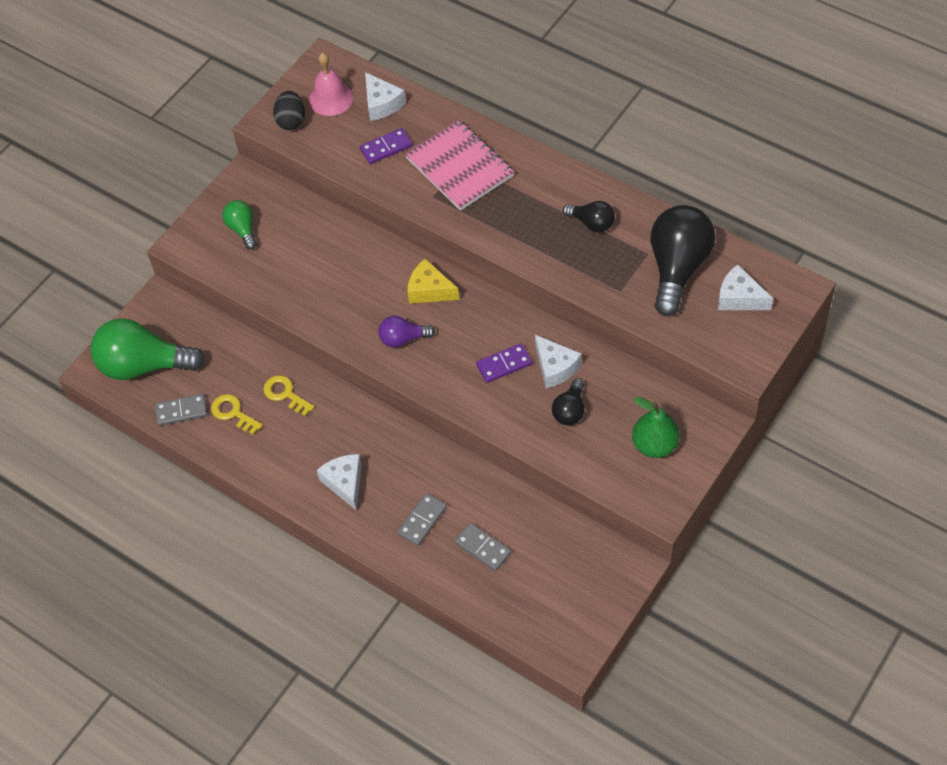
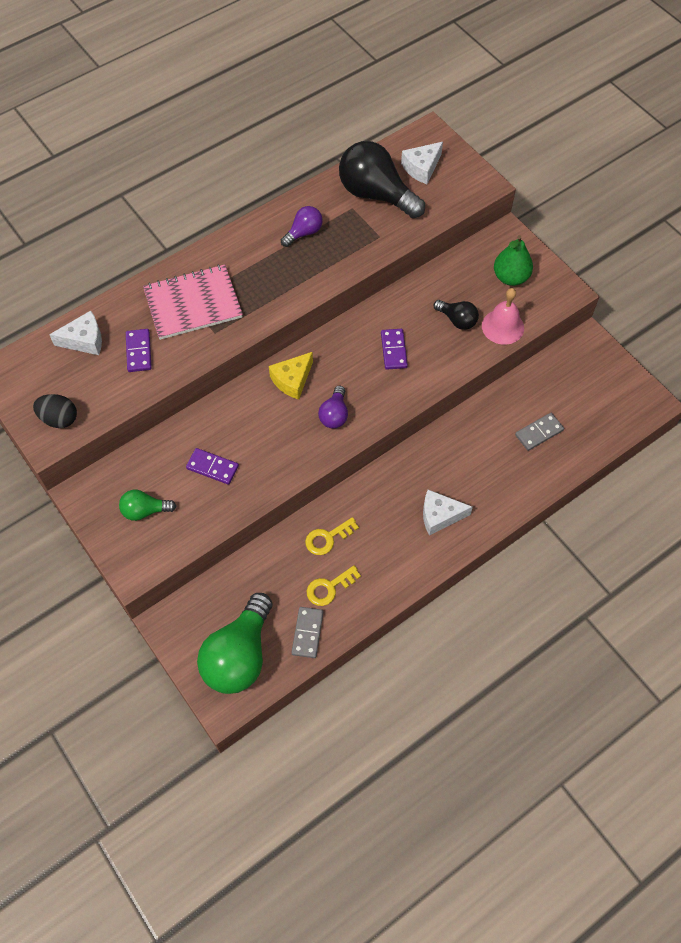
camera: 75 degrees left, 5 degrees up
pink bell [309,53,353,116] -> pink bell moved to [482,288,524,345]
grey domino [397,493,447,546] -> none
white cheese [535,335,582,388] -> none
black light bulb [563,201,615,233] -> purple light bulb [281,206,323,247]
none -> purple domino [186,448,239,485]

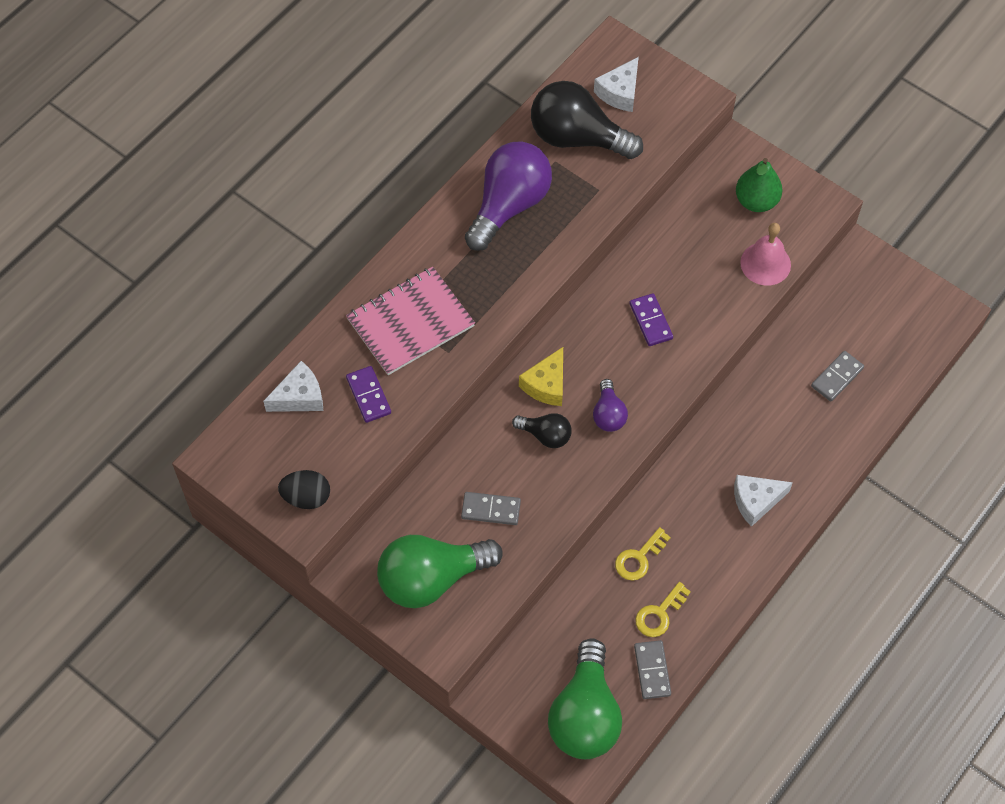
camera: 15 degrees left, 0 degrees up
green light bulb [119,490,176,521] -> green light bulb [377,535,503,608], size x1.99
purple domino [186,448,239,485] -> grey domino [461,492,521,525]
purple light bulb [281,206,323,247] -> purple light bulb [465,141,552,251], size x1.99
black light bulb [433,300,479,330] -> black light bulb moved to [512,413,572,448]

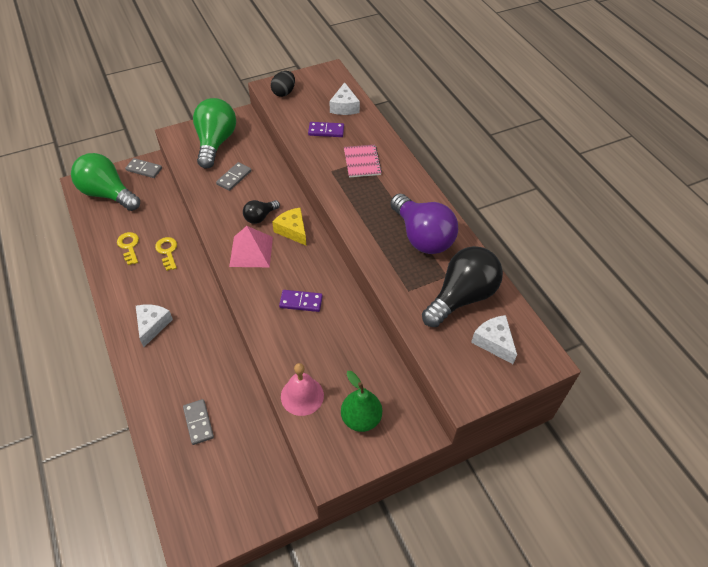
camera: 115 degrees right, 10 degrees down
pink notebook [346,267,475,375] -> pink notebook [344,145,382,178], size x0.62
purple light bulb [593,379,628,432] -> pink pyramid [229,226,273,267]
grey domino [634,640,671,699] -> grey domino moved to [125,158,162,178]

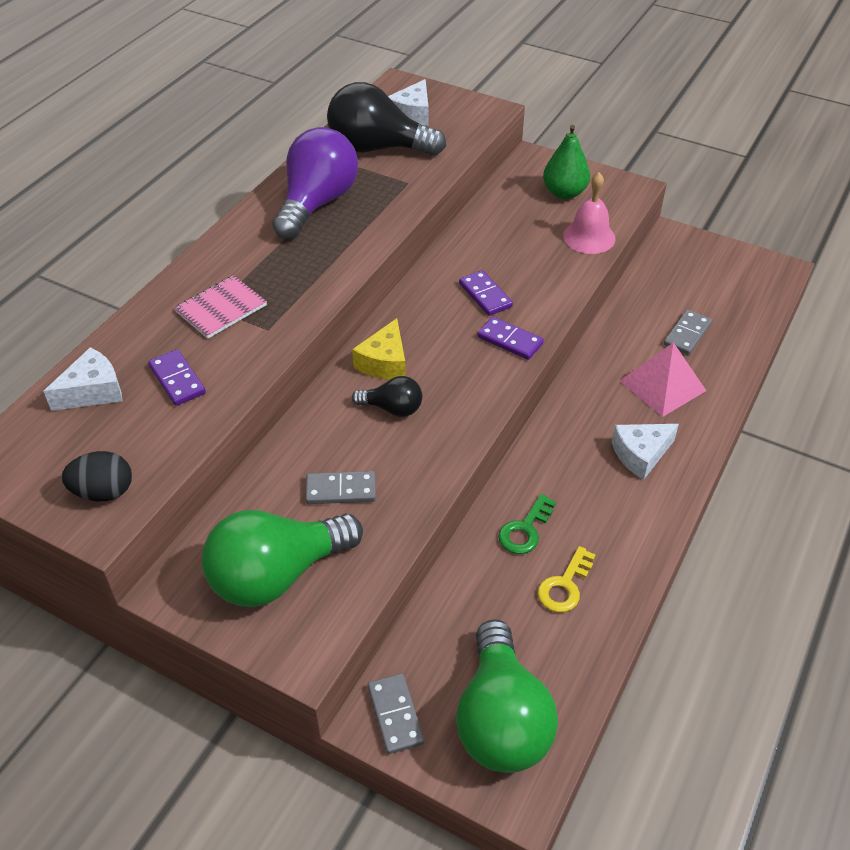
camera: 125 degrees left, 5 degrees down
yellow key [155,237,177,271] -> green key [498,494,556,554]
pink pyramid [229,226,273,267] -> pink pyramid moved to [620,342,706,417]
none -> purple domino [477,317,544,360]

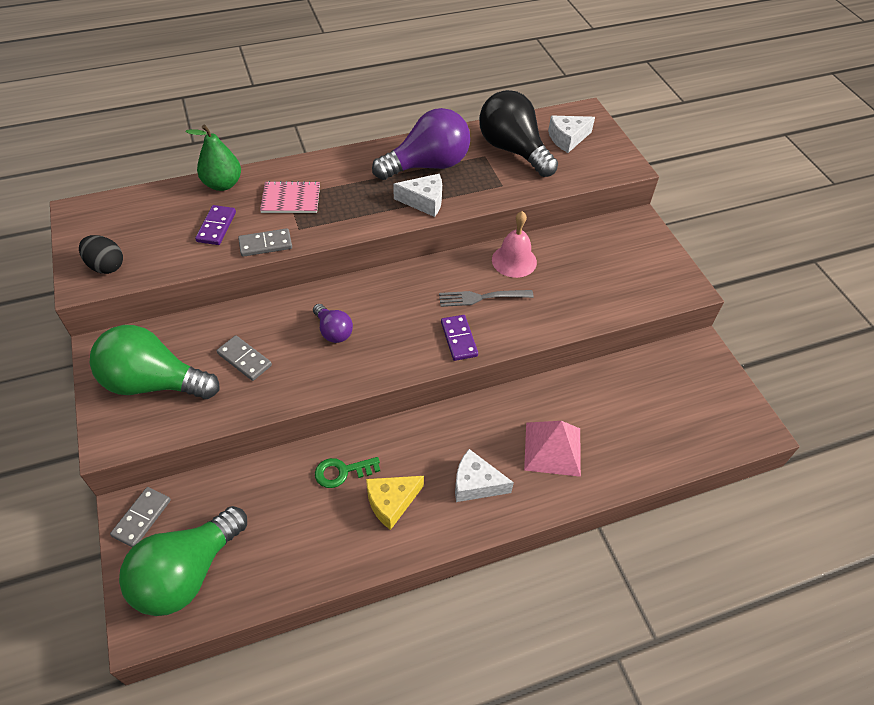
camera: 40 degrees right, 5 degrees up
white cheese [43,347,123,411] -> white cheese moved to [393,174,442,217]
yellow cheese [352,318,406,380] -> yellow cheese moved to [366,476,424,530]
black light bulb [352,376,422,417] -> purple light bulb [313,304,353,343]
purple domino [459,270,513,316] -> grey fork [439,290,534,307]
yellow key [537,546,595,612] -> none
green pear [543,125,590,199] -> green pear moved to [186,124,241,191]
pink bell [563,172,616,254] -> pink bell moved to [492,211,537,278]
grey domino [664,310,712,355] -> grey domino moved to [238,228,292,257]

